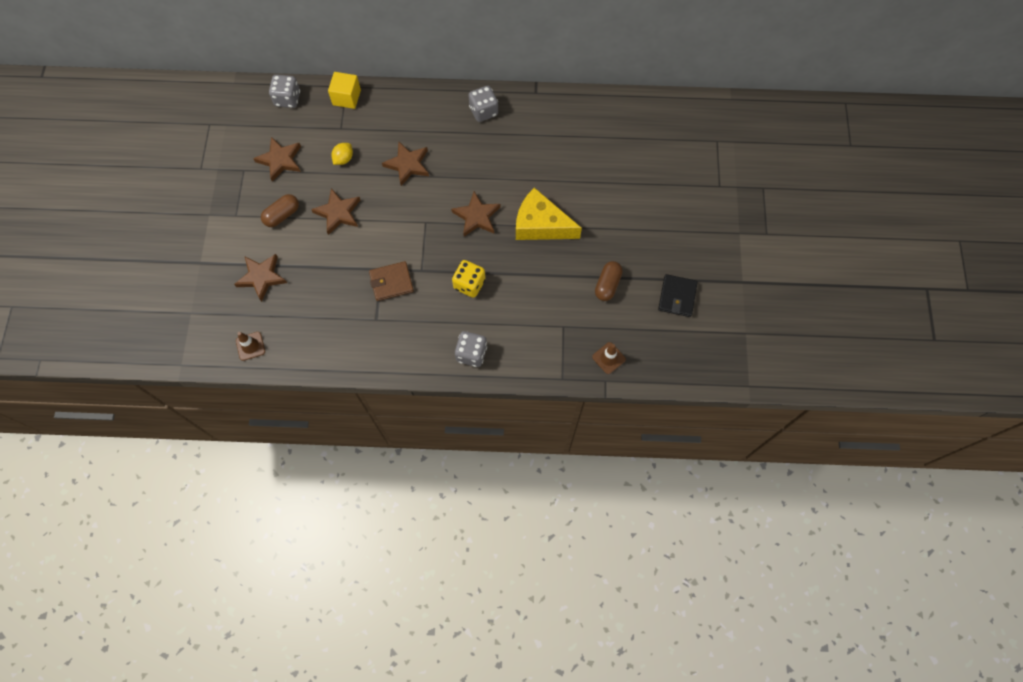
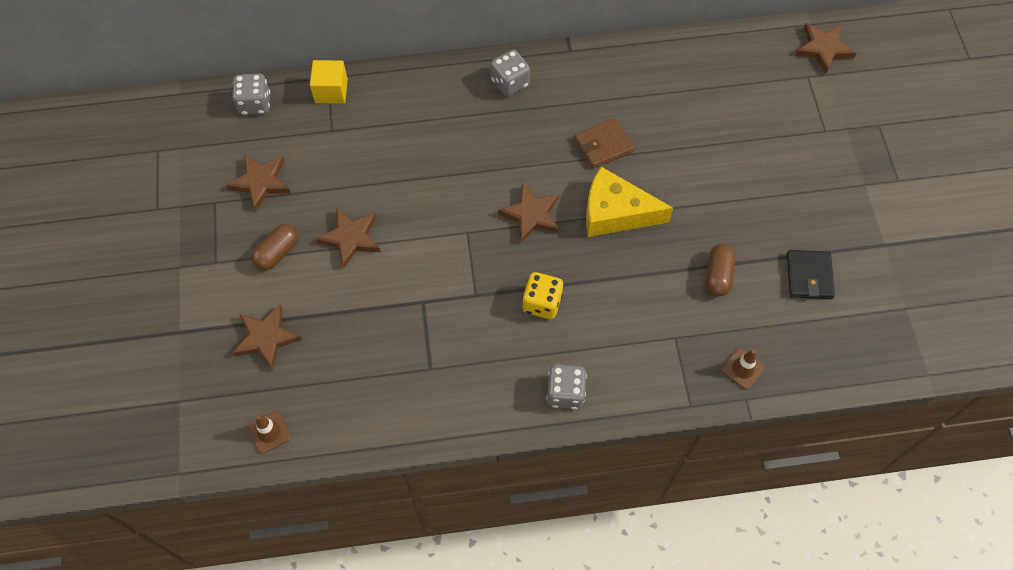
camera: 10 degrees left, 5 degrees down
yellow lemon [332,143,353,165] -> none
brown wallet [369,261,414,301] -> brown wallet moved to [575,118,634,168]
brown star [382,141,429,186] -> brown star moved to [795,23,857,74]

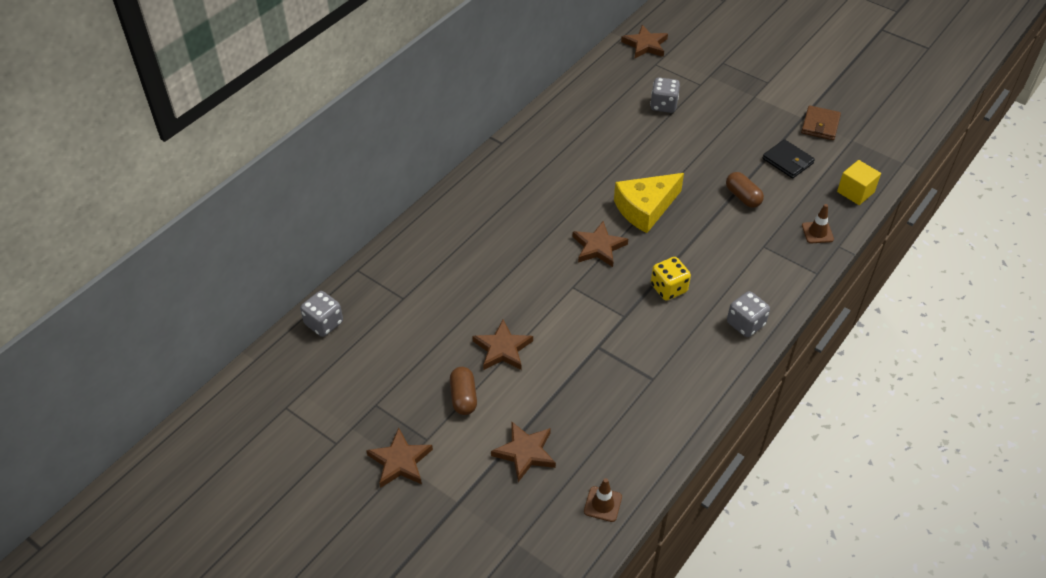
camera: 45 degrees left, 15 degrees down
brown star [226,154,291,211] -> brown star moved to [366,428,433,488]
yellow cube [310,60,348,104] -> yellow cube moved to [837,160,881,205]
grey dice [491,50,530,97] -> grey dice moved to [650,78,680,113]
brown wallet [575,118,634,168] -> brown wallet moved to [801,105,841,140]

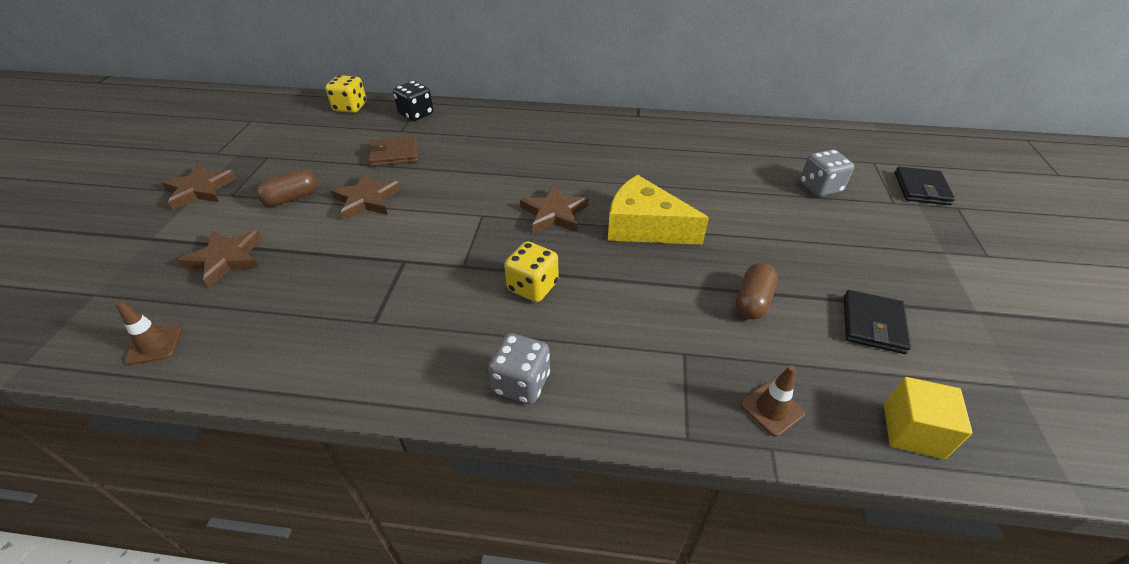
camera: 60 degrees right, 5 degrees down
grey dice [300,291,343,337] -> yellow dice [325,75,366,113]
brown star [621,25,668,58] -> none
brown wallet [801,105,841,140] -> brown wallet moved to [368,136,418,167]
none -> black dice [393,81,433,121]
none -> black wallet [895,167,955,205]

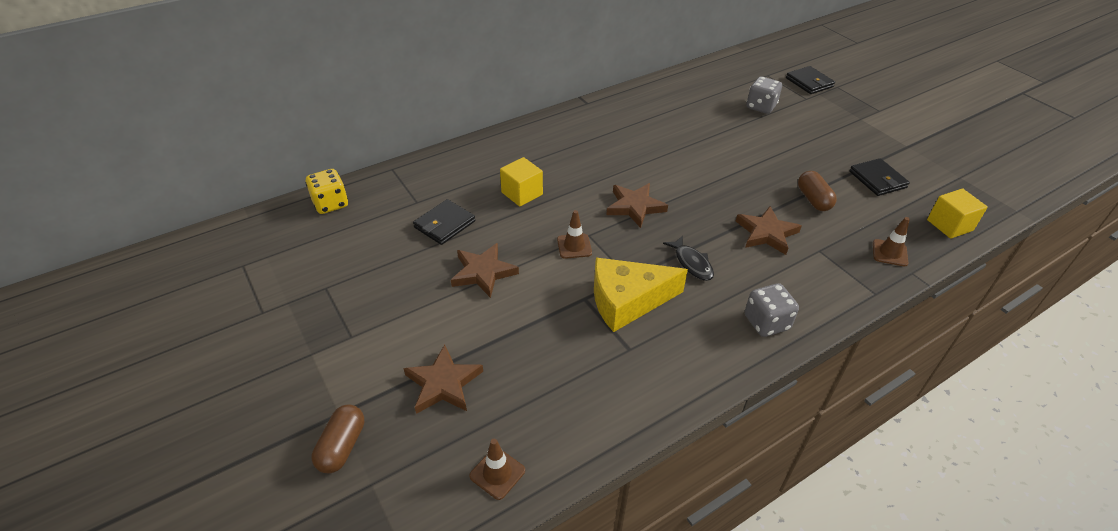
camera: 40 degrees left, 0 degrees up
brown star [161,164,237,210] -> brown star moved to [736,206,802,255]
brown capsule [256,169,317,207] -> brown capsule moved to [312,404,365,474]
brown wallet [368,136,418,167] -> black wallet [413,199,475,245]
black dice [393,81,433,121] -> none
yellow dice [504,241,558,302] -> black fish [663,236,714,281]
yellow cheese [608,175,709,245] -> yellow cheese moved to [594,258,688,332]
none -> yellow cube [500,157,543,207]
none -> brown traffic cone [557,210,592,259]

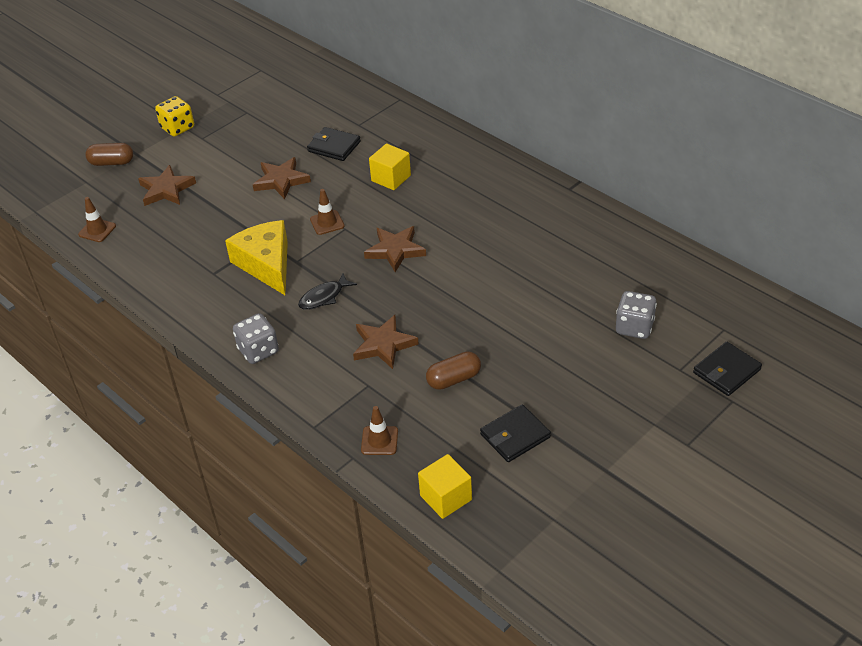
camera: 80 degrees right, 0 degrees up
yellow dice [305,169,348,214] -> yellow dice moved to [155,96,194,136]

